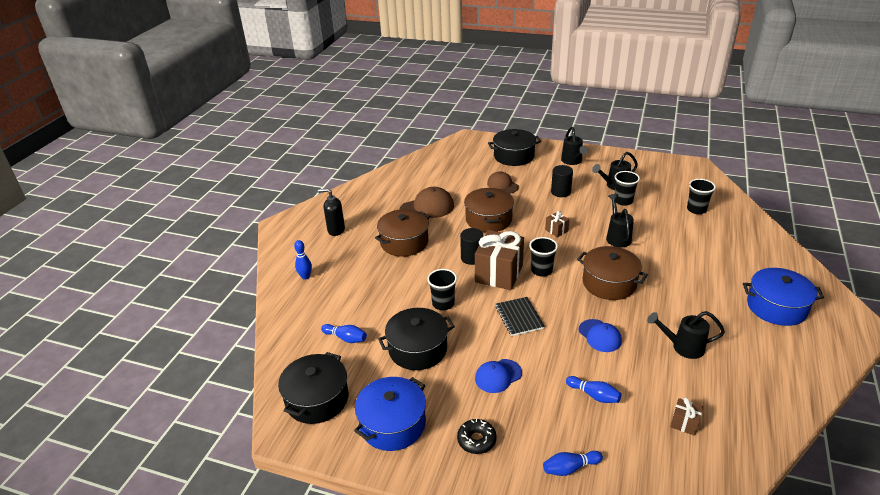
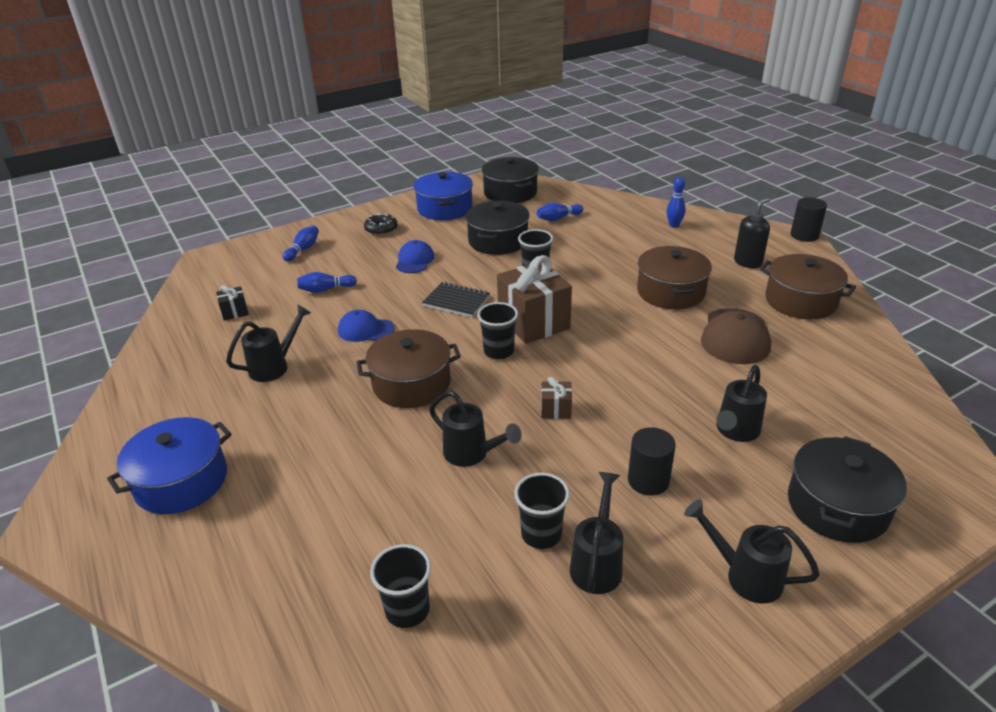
camera: 130 degrees right, 0 degrees up
black cylinder [460,228,483,265] -> black cylinder moved to [791,197,827,242]
brown pot [464,188,514,232] -> brown pot moved to [760,254,856,319]
brown cap [487,171,519,194] -> black watering can [716,365,767,442]
brown gift [670,397,703,436] -> black gift [216,285,249,321]

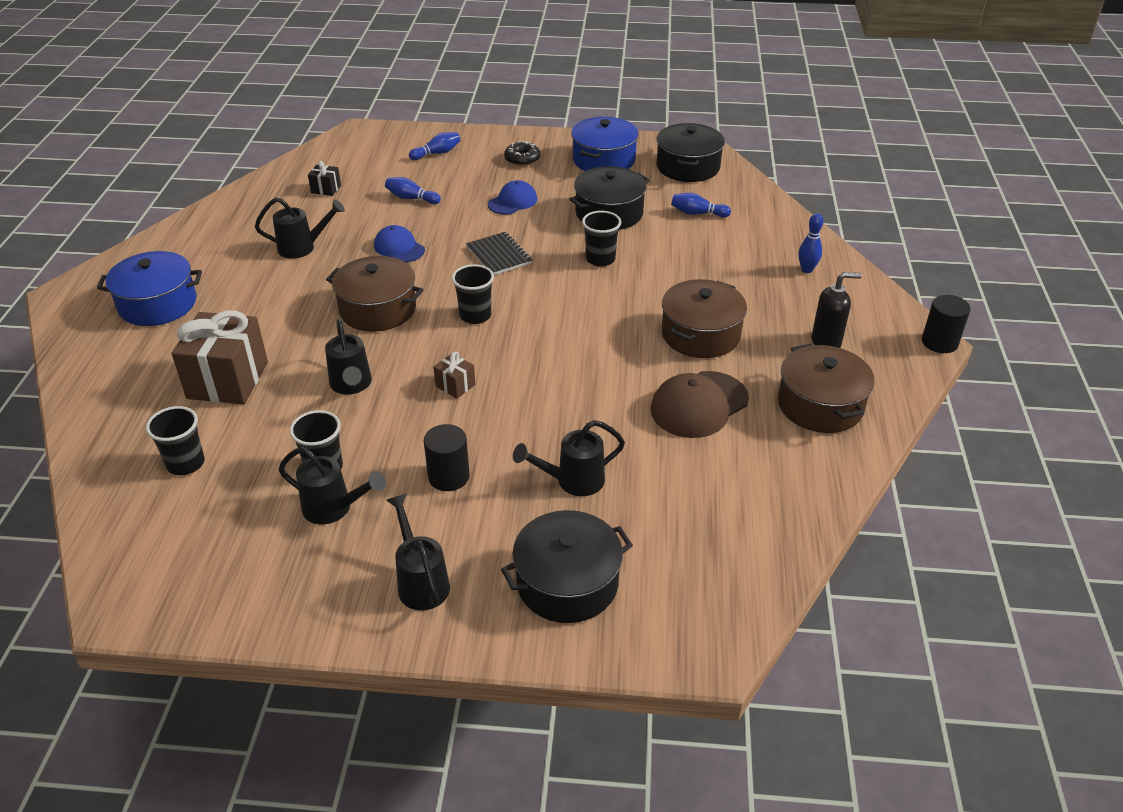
camera: 35 degrees right, 5 degrees up
brown gift [497,255,572,344] -> brown gift moved to [171,310,268,405]
black watering can [570,472,623,594] -> black watering can turned 60 degrees clockwise [279,447,386,524]

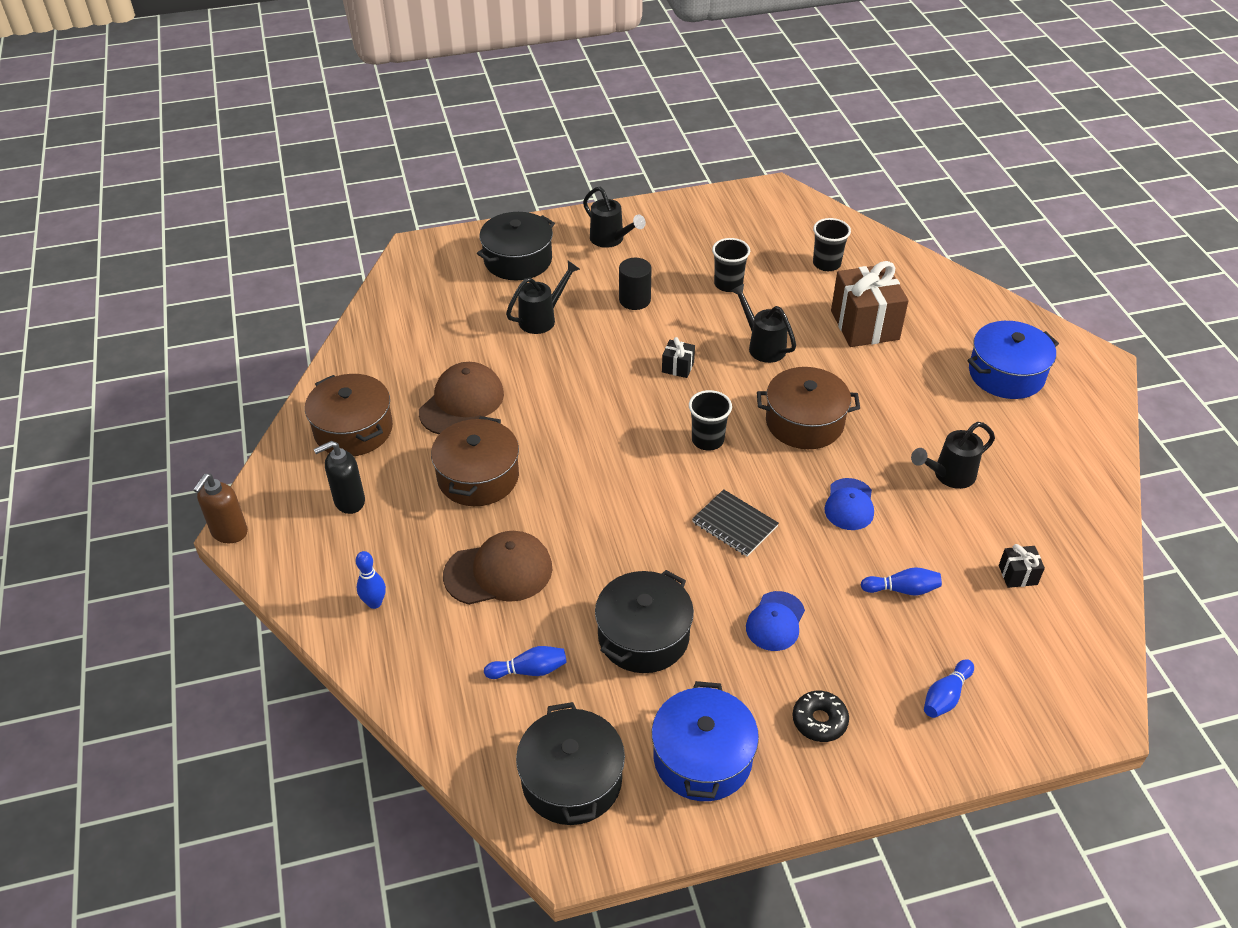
camera: 160 degrees right, 5 degrees up
black watering can [279,447,386,524] -> none
blue cap [374,225,425,262] -> blue cap turned 75 degrees clockwise [824,478,874,530]
brown gift [433,352,475,399] -> black gift [662,337,695,378]
black cup [582,211,621,267] -> none
black cylinder [922,295,971,353] -> brown soap dispenser [193,474,248,543]
none -> brown cap [443,531,552,605]

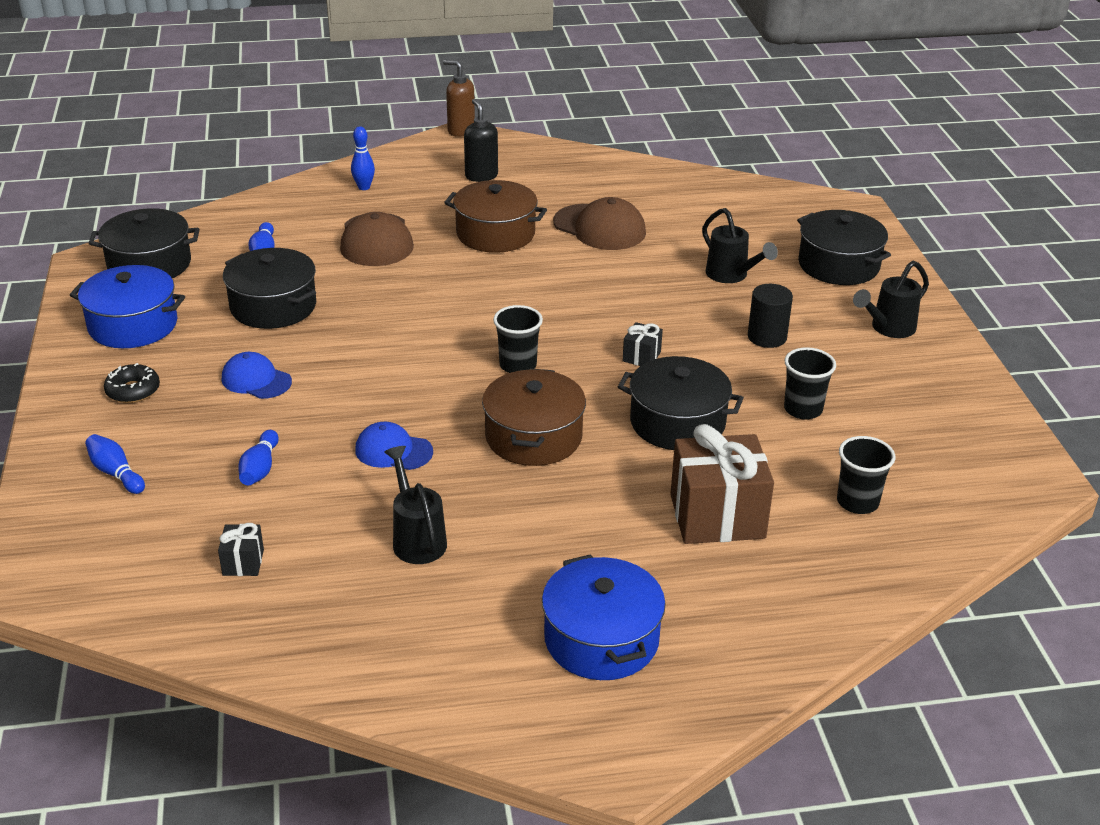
camera: 95 degrees right, 10 degrees down
brown pot [305,374,393,456] -> none
black notebook [692,489,779,557] -> none
black watering can [731,284,796,363] -> black pot [618,356,744,450]

